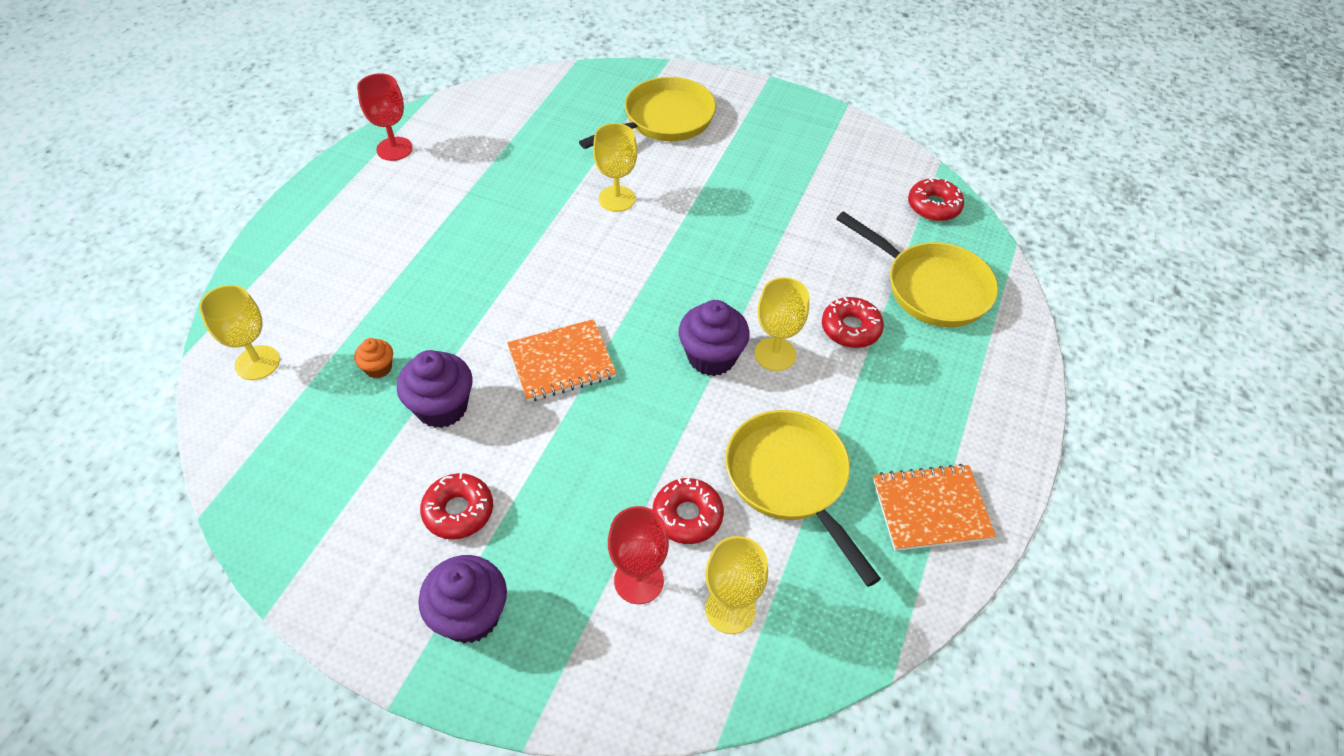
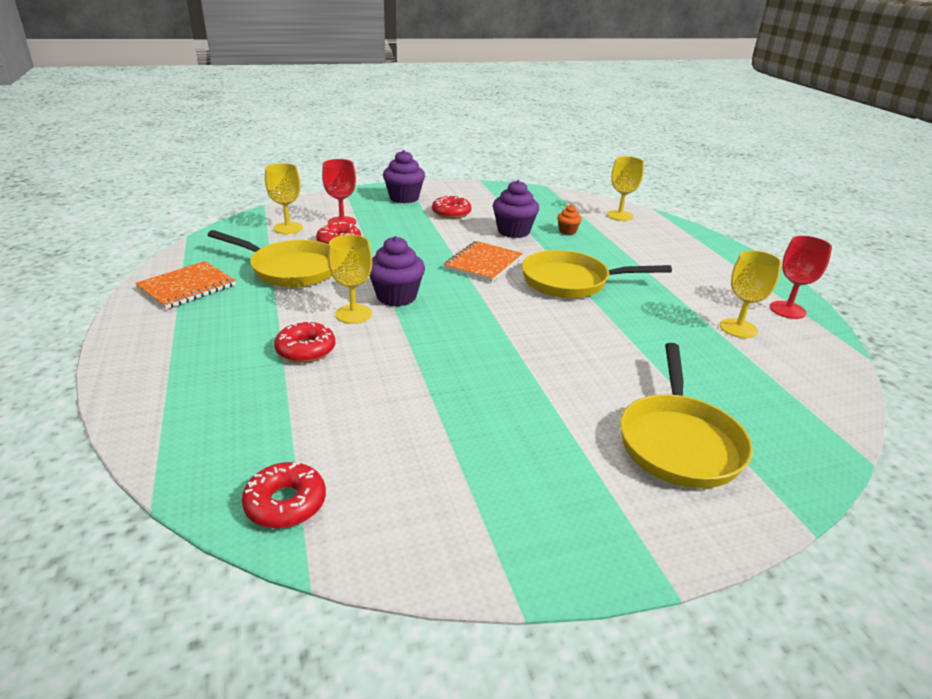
camera: 140 degrees right, 20 degrees down
yellow goblet [593,123,637,212] -> yellow goblet moved to [720,250,781,338]
yellow pan [836,211,998,327] -> yellow pan moved to [522,250,672,298]

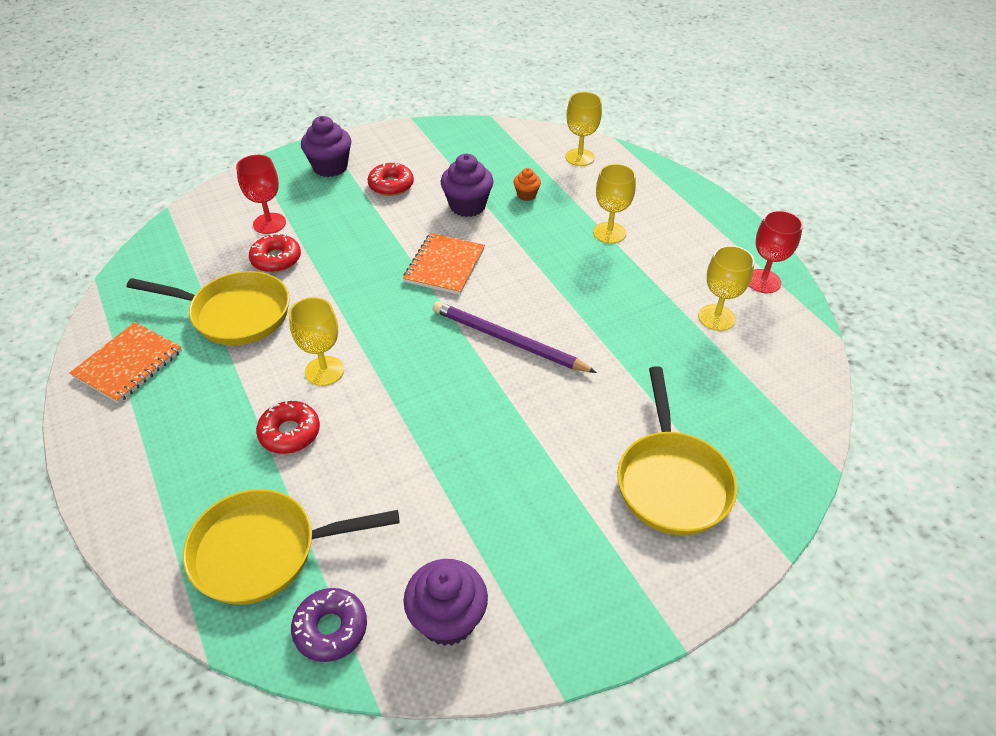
camera: 10 degrees left, 15 degrees up
red donut [242,462,326,529] -> purple donut [291,588,367,662]
yellow goblet [265,163,303,234] -> yellow goblet moved to [593,164,636,244]
purple cupcake [370,236,425,307] -> purple cupcake moved to [403,559,488,646]
yellow pan [522,250,672,298] -> yellow pan moved to [183,489,400,605]
none -> purple pencil [433,301,597,373]

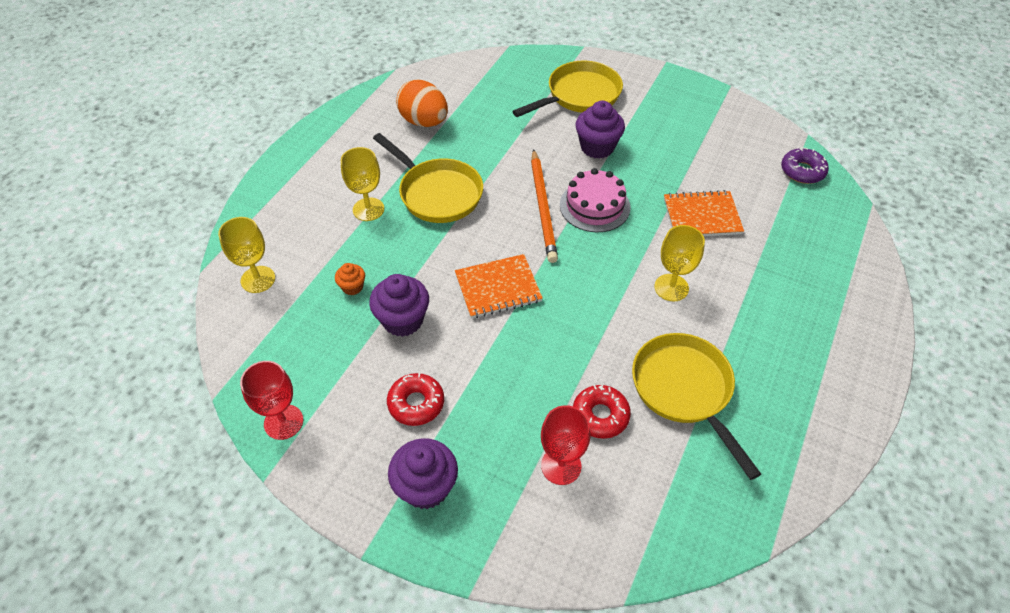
camera: 125 degrees left, 5 degrees up
orange notebook [70,322,182,403] -> orange notebook moved to [664,190,744,236]
yellow pan [183,489,400,605] -> yellow pan moved to [373,133,483,223]
red donut [256,400,320,454] -> none
purple cupcake [403,559,488,646] -> purple cupcake moved to [576,101,625,159]
purple pencil [433,301,597,373] -> orange pencil [531,149,558,263]
yellow goblet [698,246,754,331] -> orange egg [396,80,448,127]
red goblet [749,210,803,293] -> red goblet moved to [240,361,303,440]
none -> pink cake [560,168,631,232]

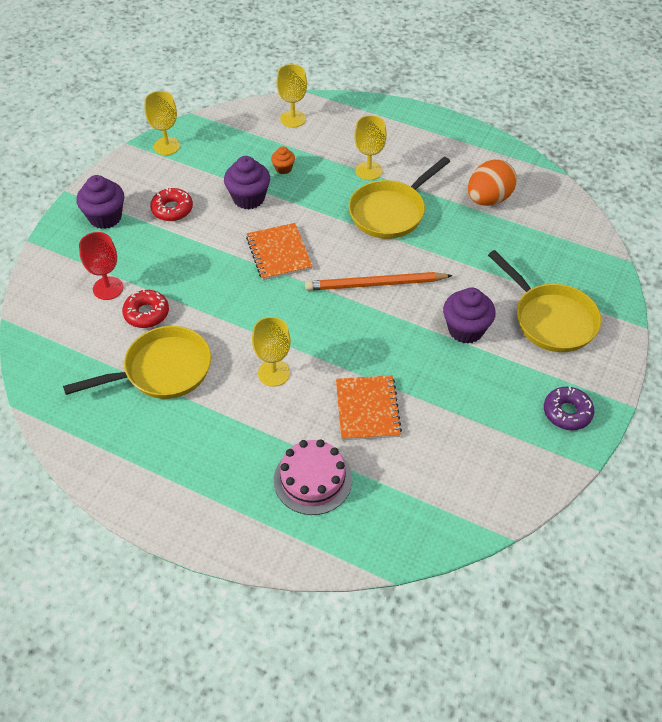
camera: 90 degrees right, 0 degrees up
red goblet [240,361,303,440] -> yellow goblet [144,91,180,155]
pink cake [560,168,631,232] -> pink cake moved to [274,439,352,515]
purple donut [781,147,829,184] -> purple donut moved to [544,387,594,430]

